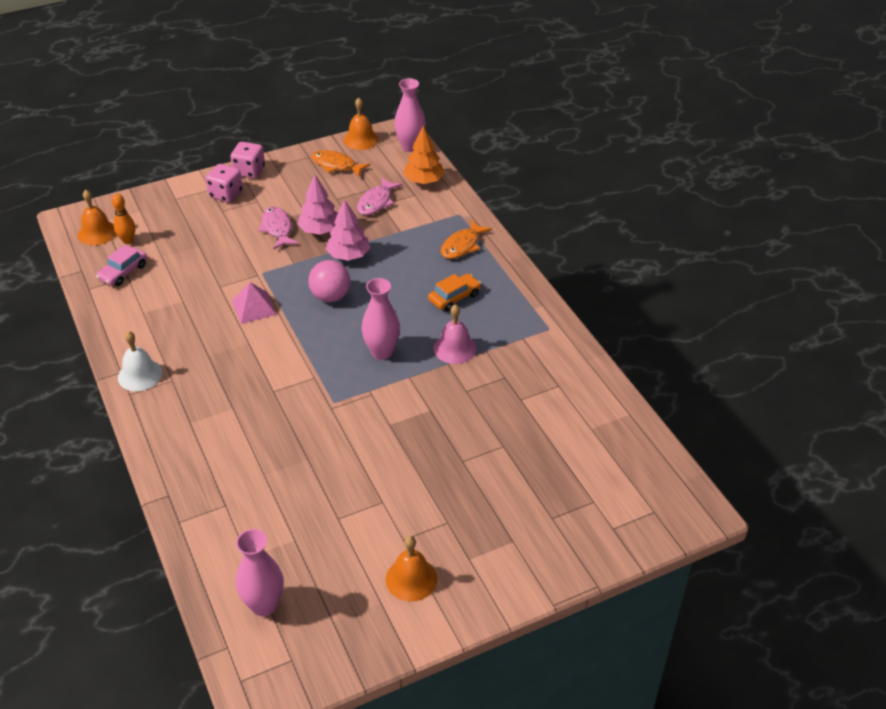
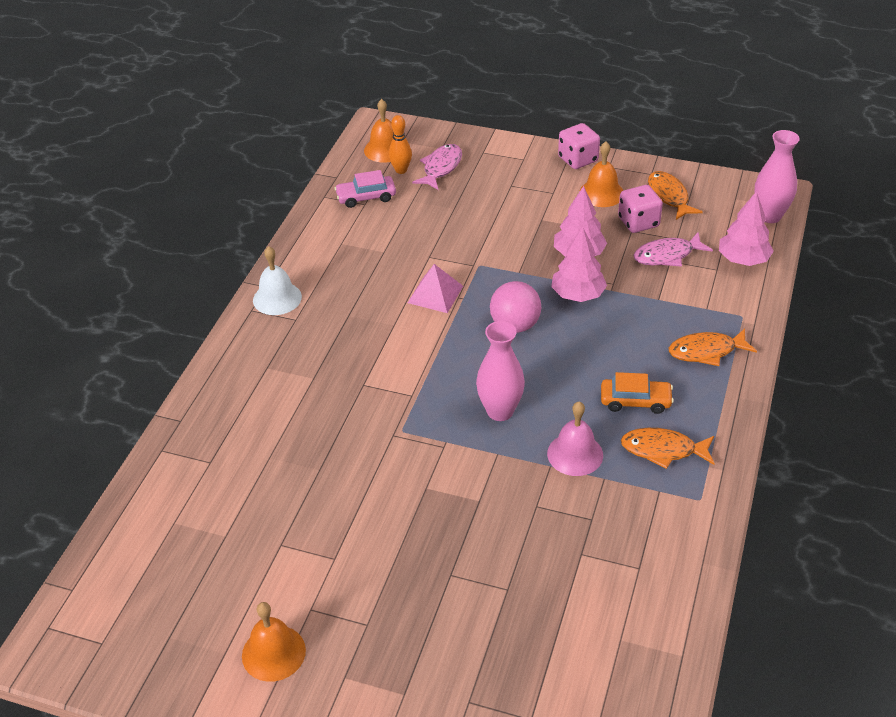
camera: 45 degrees right, 0 degrees up
pink dice [205,164,243,203] -> pink dice moved to [618,185,663,233]
pink vase [236,529,284,616] -> none
pink fish [258,207,298,249] -> pink fish moved to [412,144,462,190]
orange bell [344,98,379,150] -> orange bell moved to [579,142,624,207]
orange tree [403,126,445,184] -> pink tree [719,191,774,266]
none -> orange fish [621,428,715,469]

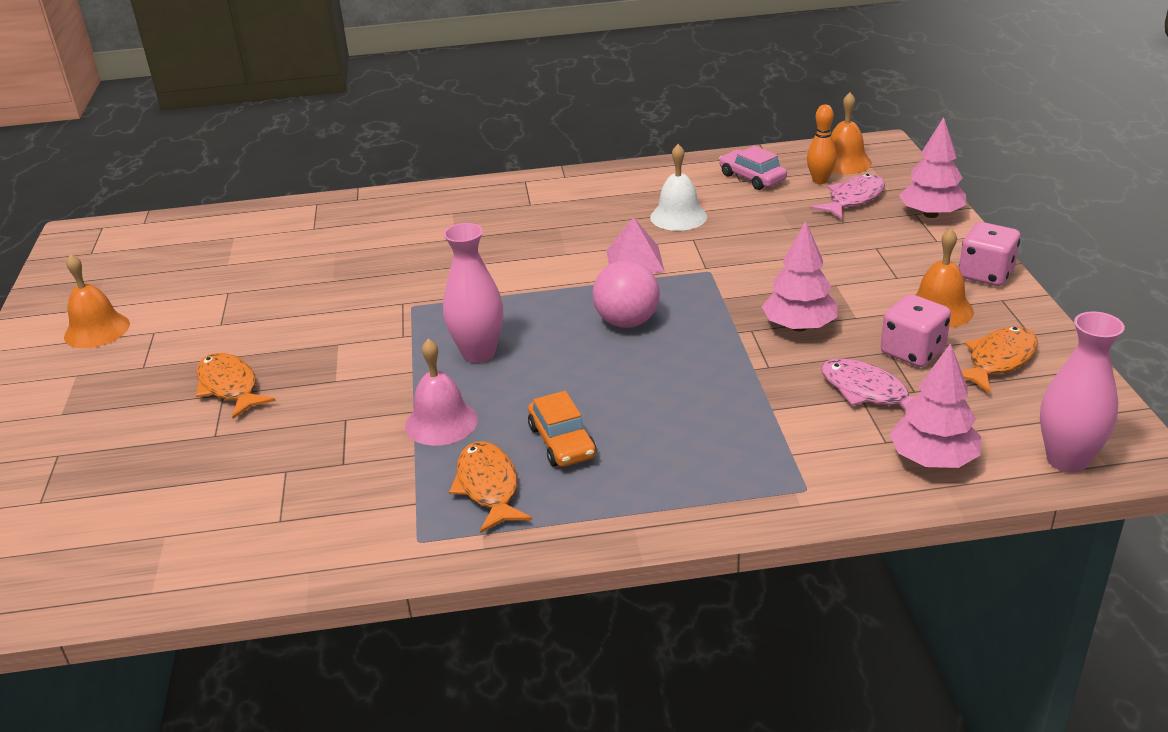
camera: 65 degrees right, 10 degrees down
white bell [253,246,302,315] -> white bell moved to [650,144,707,231]
pink fish [412,144,462,190] -> pink fish turned 45 degrees counterclockwise [810,174,885,219]
pink tree [551,226,607,302] -> pink tree moved to [899,117,966,218]
orange fish [669,329,757,366] -> orange fish moved to [196,353,276,419]

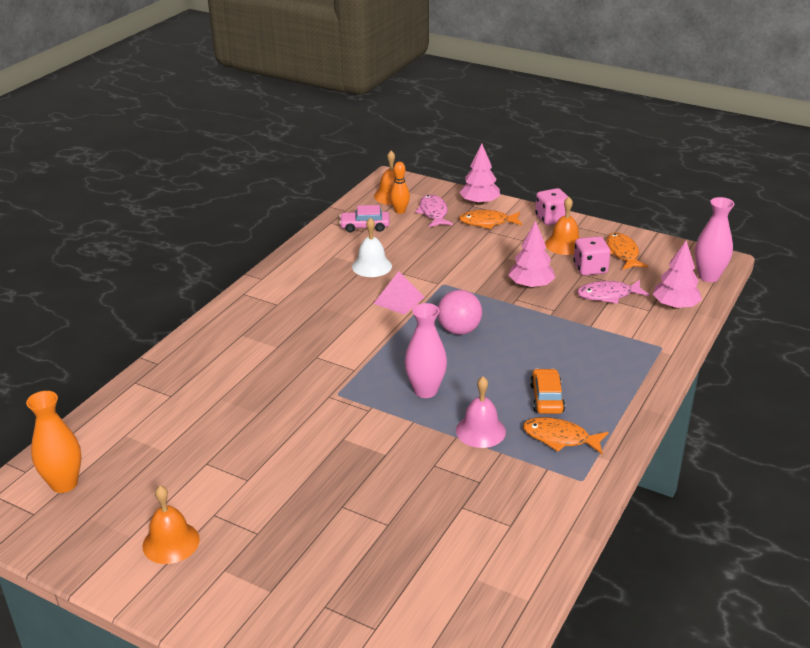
camera: 55 degrees left, 0 degrees up
orange fish [196,353,276,419] -> orange fish moved to [459,210,522,229]
orange car [528,391,596,467] -> orange car turned 105 degrees counterclockwise [530,369,565,414]
none -> orange vase [26,391,81,493]

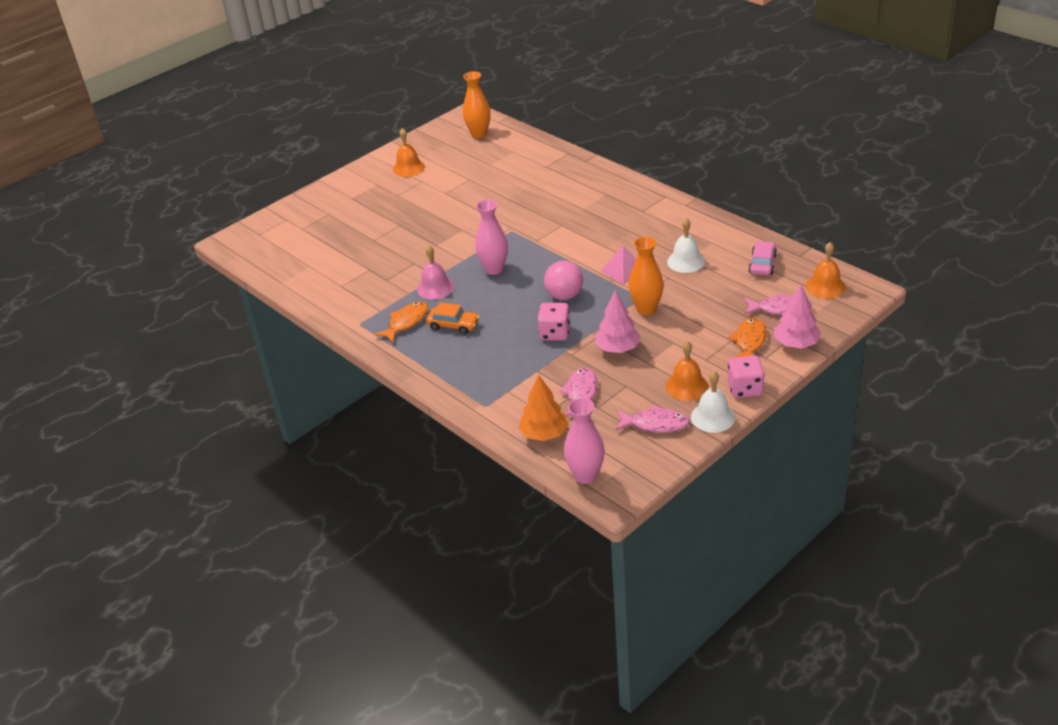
camera: 110 degrees right, 5 degrees up
orange bowling pin [390,162,410,214] -> none
pink dice [573,236,611,276] -> pink dice moved to [538,303,570,341]
orange fish [607,233,648,270] -> pink fish [615,405,690,433]
pink tree [653,241,702,309] -> orange tree [519,375,568,441]
none -> orange vase [628,237,664,315]
none -> white bell [691,371,735,433]

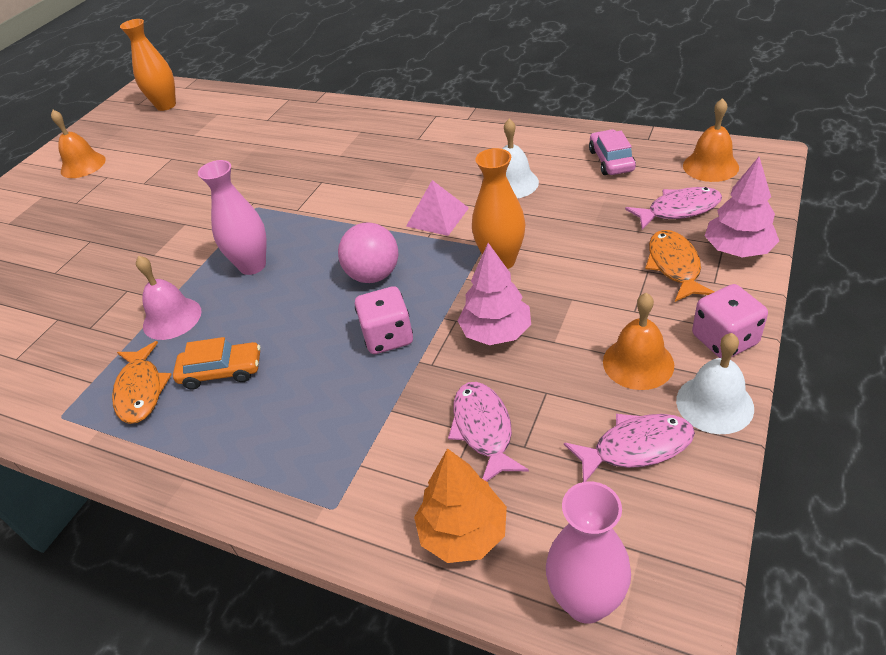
camera: 20 degrees left, 5 degrees up
orange fish [374,302,428,343] -> orange fish turned 150 degrees clockwise [112,341,172,424]

